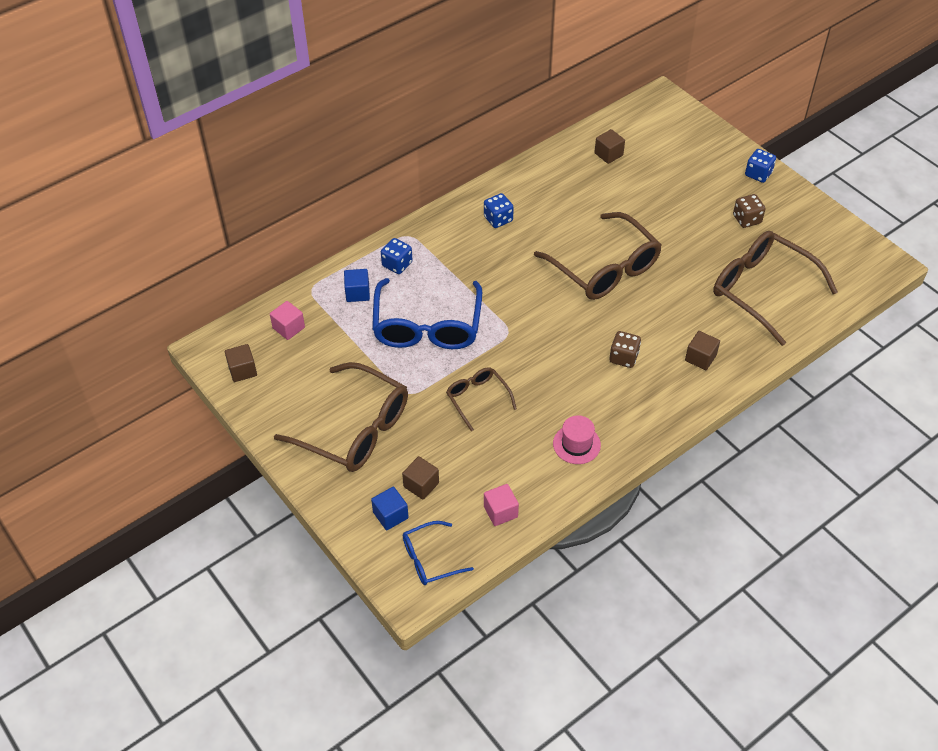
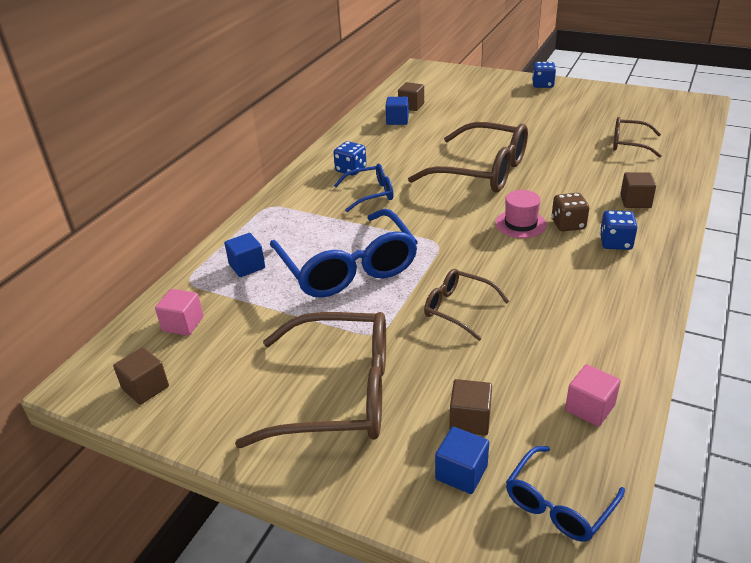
camera: 25 degrees left, 15 degrees down
blue dice [381,238,413,274] -> blue dice moved to [600,210,638,250]
pink hat [553,415,601,464] -> pink hat moved to [495,190,547,238]
brown glasses [713,231,838,346] -> brown glasses [613,117,662,158], size x0.52
brown dice [733,194,766,228] -> none
none -> blue glasses [334,164,393,212]
none -> blue cube [385,97,409,125]

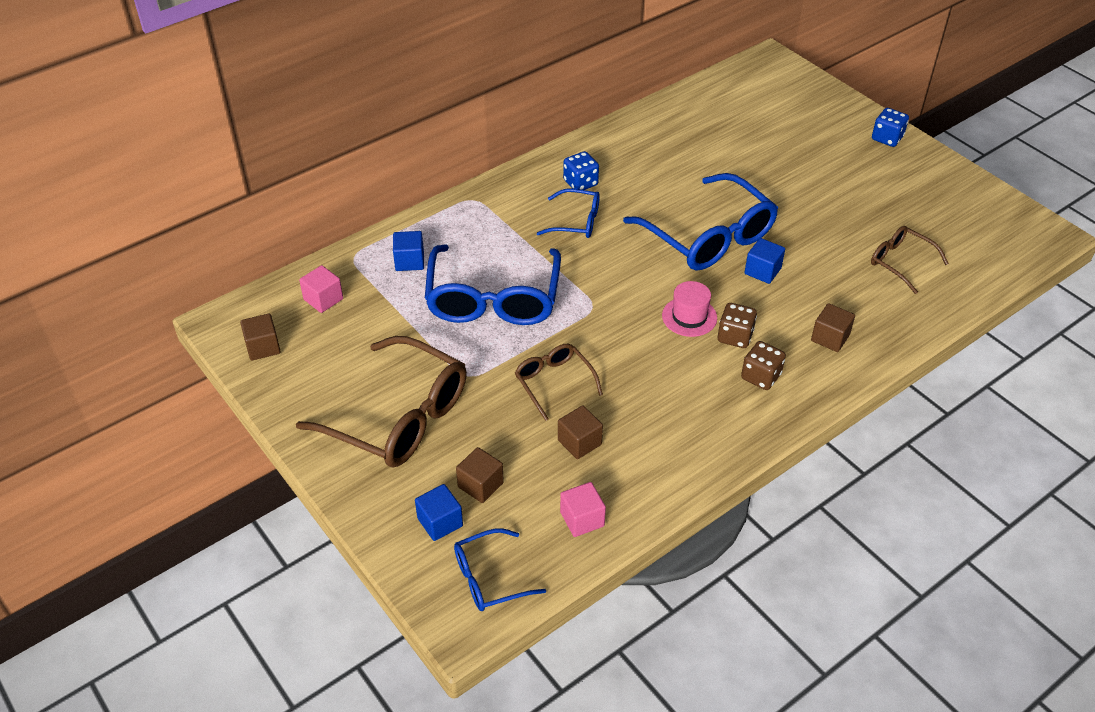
camera: 25 degrees right, 10 degrees up
blue cube [385,97,409,125] -> blue cube moved to [744,238,785,284]
brown cube [398,82,424,111] -> brown cube moved to [558,405,603,459]
brown glasses [408,122,528,193] -> blue glasses [623,173,778,271]
blue dice [600,210,638,250] -> brown dice [741,341,786,390]

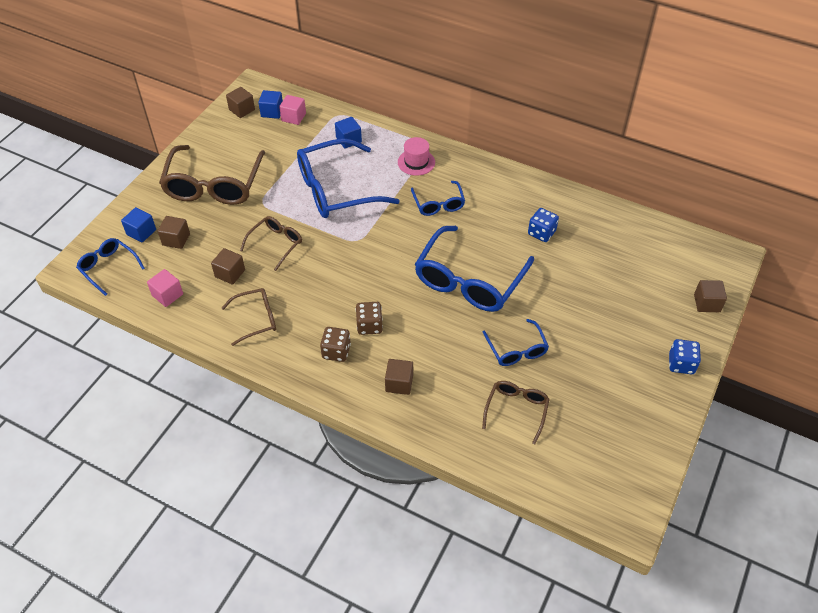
camera: 65 degrees right, 5 degrees up
blue dice [563,151,599,190] -> blue dice moved to [528,208,559,242]
pink hat [662,281,717,337] -> pink hat moved to [398,137,435,176]
blue cube [744,238,785,284] -> blue cube moved to [258,90,283,119]
none -> brown glasses [222,288,276,346]
none -> blue glasses [483,319,549,366]
none -> brown cube [694,280,727,312]

